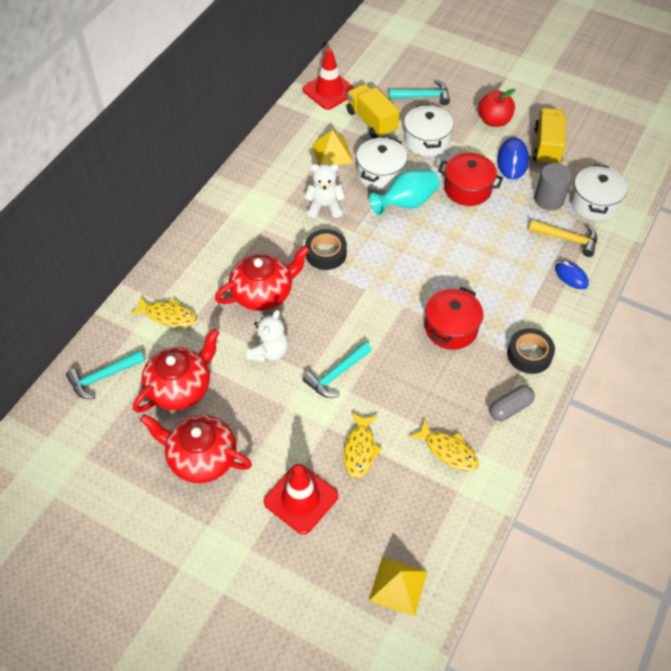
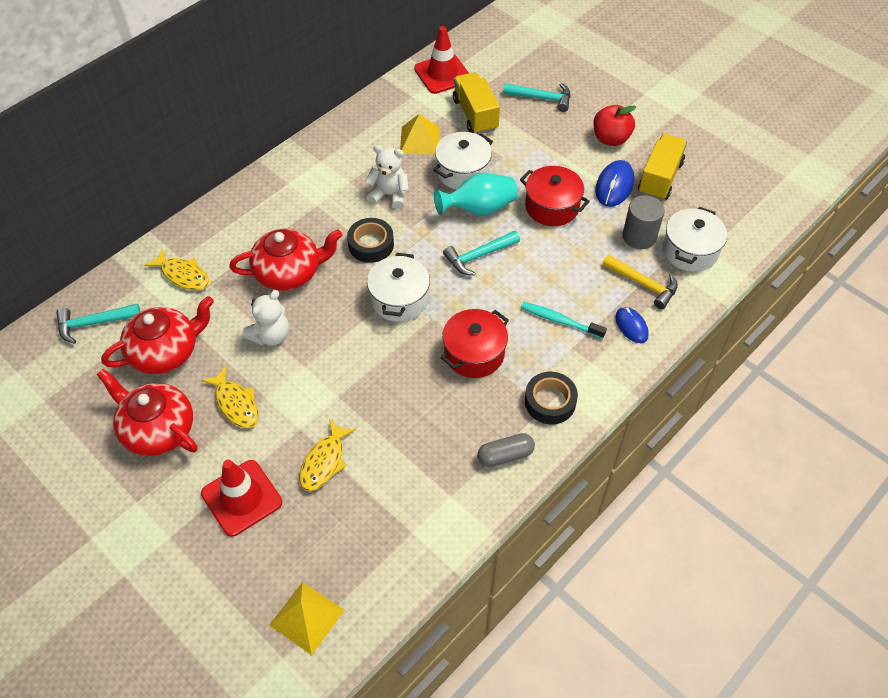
camera: 15 degrees right, 0 degrees up
turquoise hammer [302,342,372,398] -> turquoise hammer moved to [443,230,520,276]
white pot [404,104,454,156] -> white pot moved to [367,253,430,322]
yellow fish [409,419,479,472] -> yellow fish moved to [201,366,259,428]
none -> turquoise toothbrush [521,302,607,339]

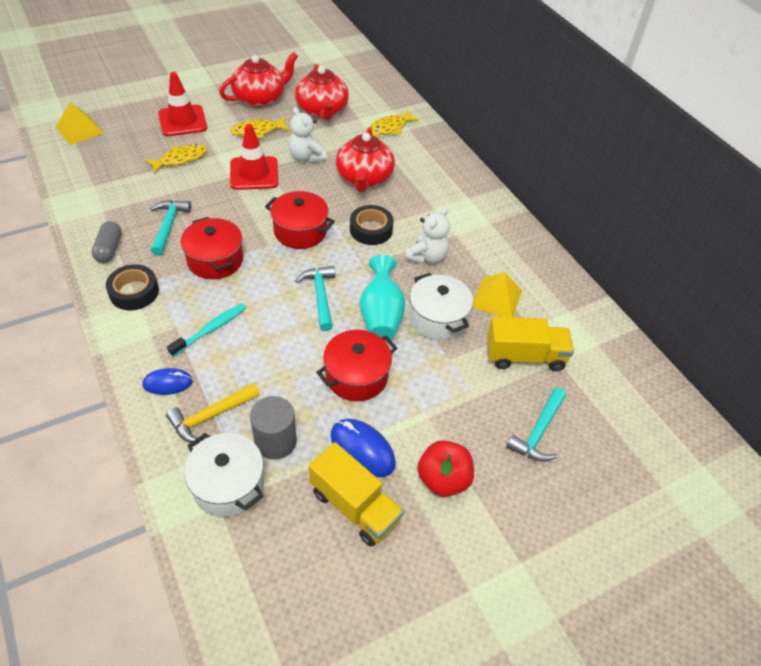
camera: 105 degrees right, 5 degrees down
turquoise hammer [56,303,141,344] -> turquoise hammer moved to [150,200,191,256]
yellow fish [299,419,356,491] -> yellow fish turned 105 degrees clockwise [145,144,207,173]
white pot [367,253,430,322] -> red pot [265,191,335,249]
red traffic cone [414,26,469,94] -> red traffic cone moved to [230,124,278,190]

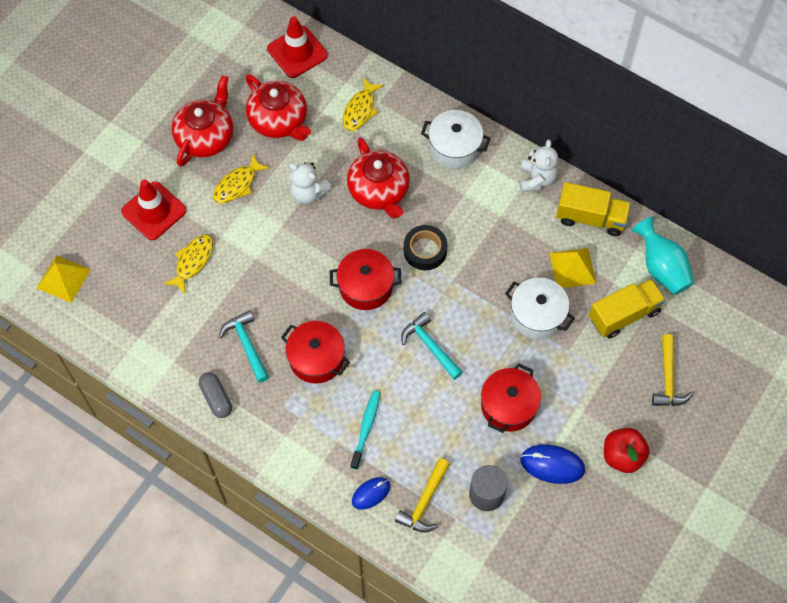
camera: 25 degrees left, 15 degrees up
black tape [106,264,159,310] -> none
white pot [184,433,264,517] -> white pot moved to [421,110,491,169]
red traffic cone [230,124,278,190] -> red traffic cone moved to [267,16,328,78]
yellow truck [309,442,404,547] -> yellow truck moved to [556,182,631,236]
turquoise vase [360,255,405,340] -> turquoise vase moved to [631,217,694,295]
white teddy bear [405,207,450,264] -> white teddy bear moved to [520,139,558,192]
turquoise hammer [506,388,566,462] -> yellow hammer [652,334,693,406]

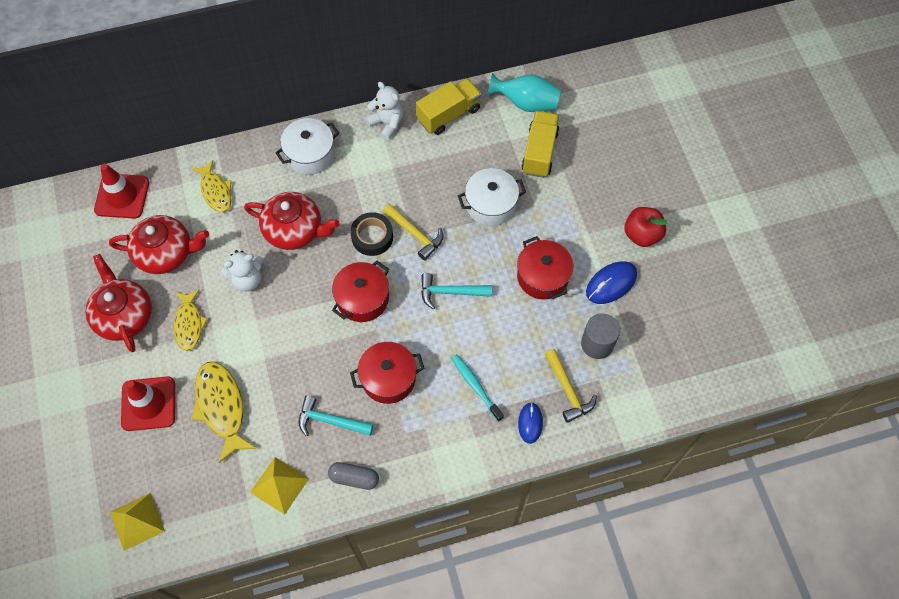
camera: 50 degrees left, 0 degrees up
yellow fish [164,234,213,294] -> yellow fish [191,362,257,463], size x1.52
yellow pyramid [549,248,596,288] -> yellow pyramid moved to [250,457,309,515]
yellow hammer [652,334,693,406] -> yellow hammer moved to [383,204,443,260]

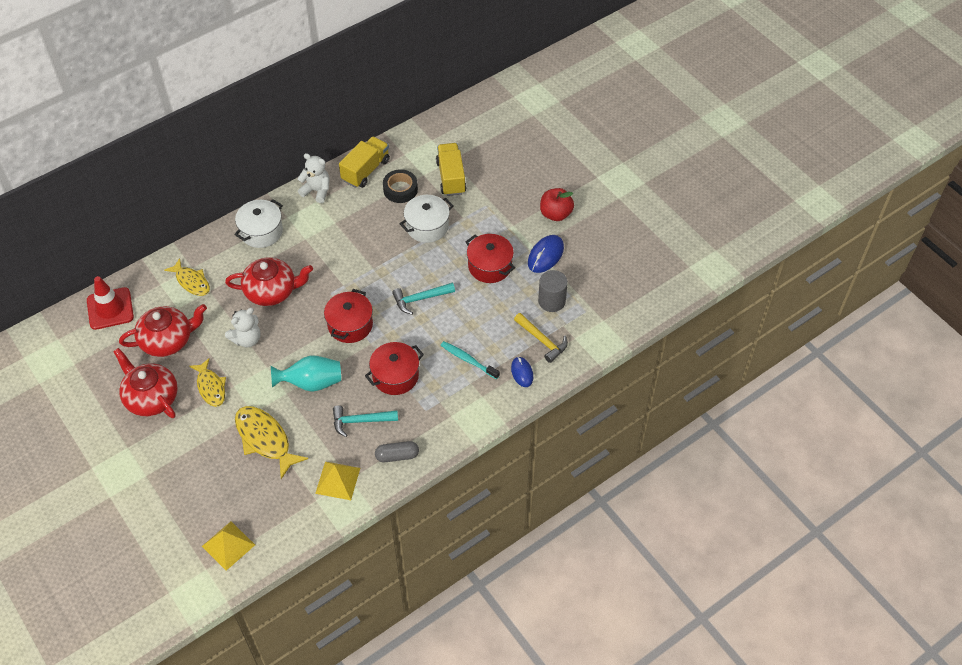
camera: 20 degrees left, 10 degrees down
red traffic cone [121,376,175,431] -> none
black tape [350,212,393,256] -> black tape moved to [383,169,418,203]
yellow hammer [383,204,443,260] -> none
turquoise vase [487,73,561,112] -> turquoise vase moved to [271,356,341,392]

